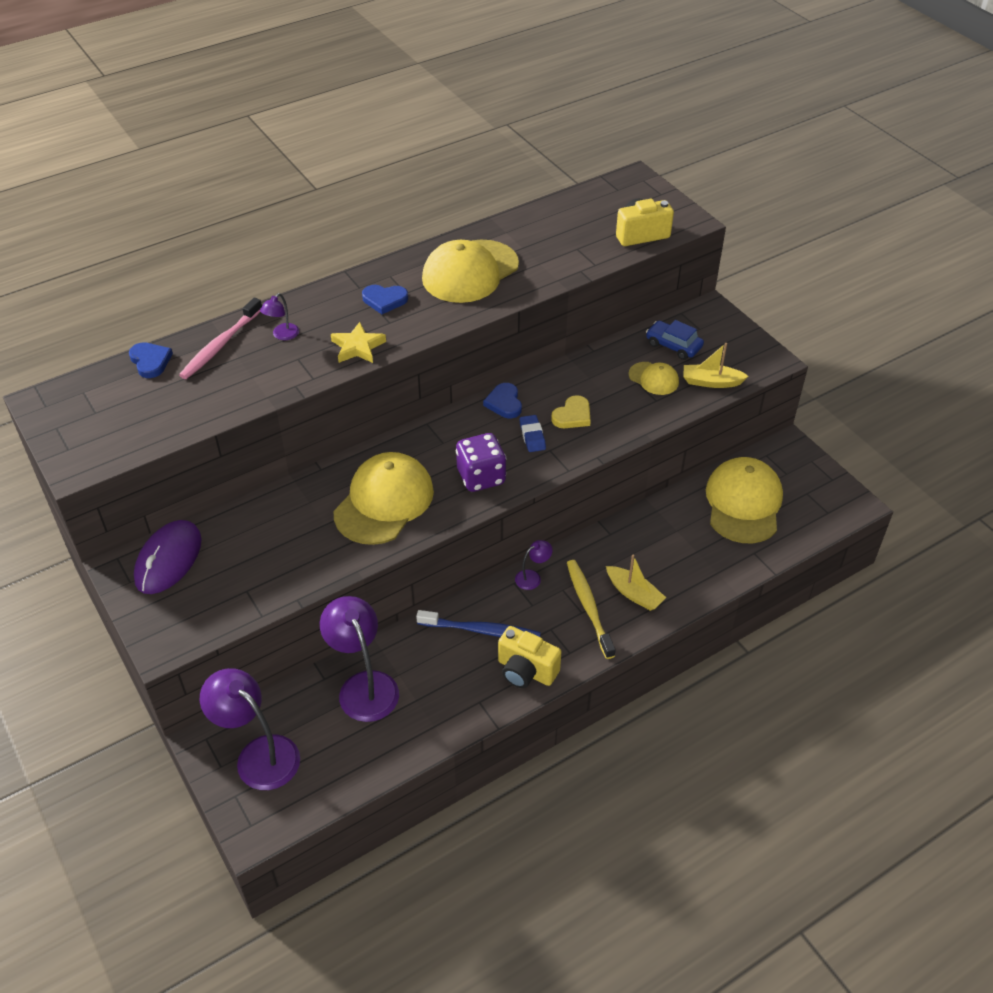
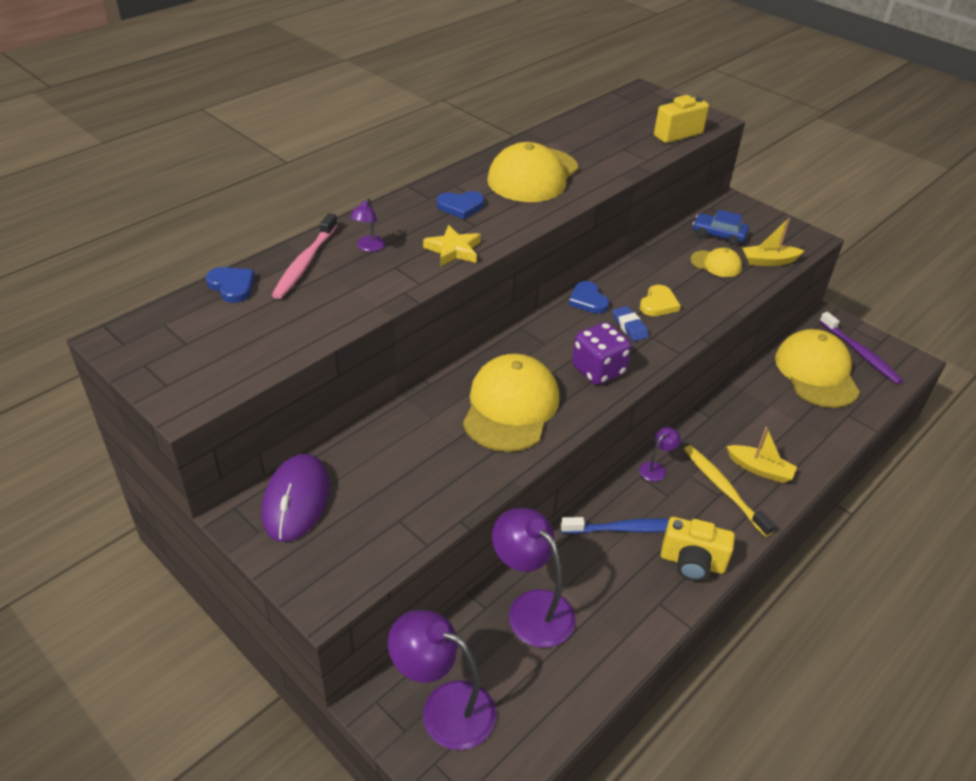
camera: 15 degrees left, 5 degrees down
none -> purple toothbrush [819,312,903,384]

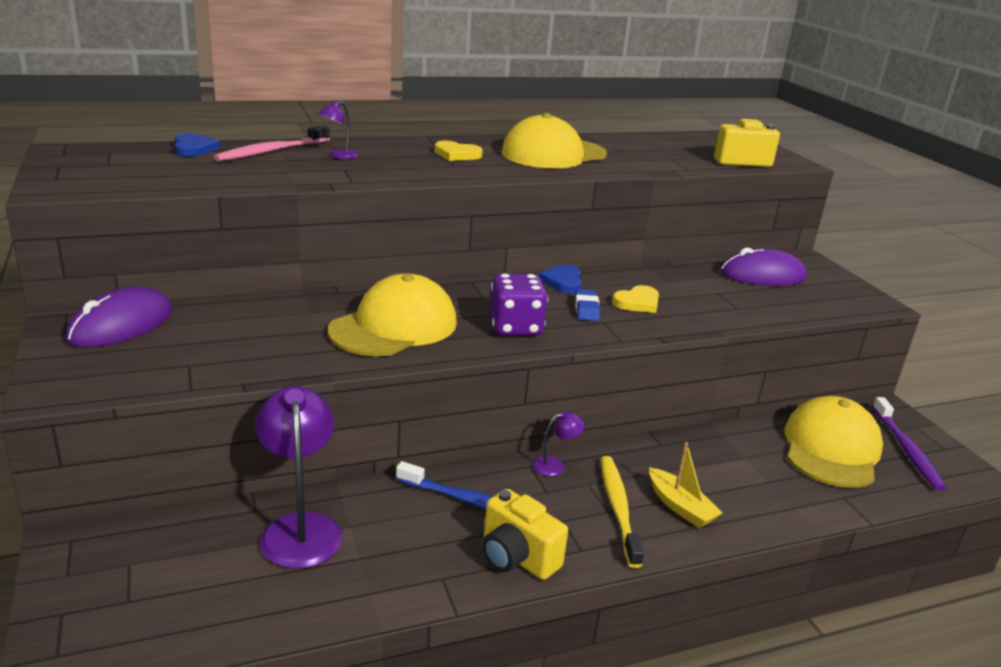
camera: 25 degrees right, 15 degrees down
purple lamp [388,610,496,750] -> none
yellow star [423,225,481,266] -> none
blue heart [437,191,484,219] -> yellow heart [434,141,483,161]
yellow cap [690,248,742,277] -> none
blue car [693,210,749,246] -> purple mouse [720,247,807,286]
yellow boat [742,218,804,266] -> none

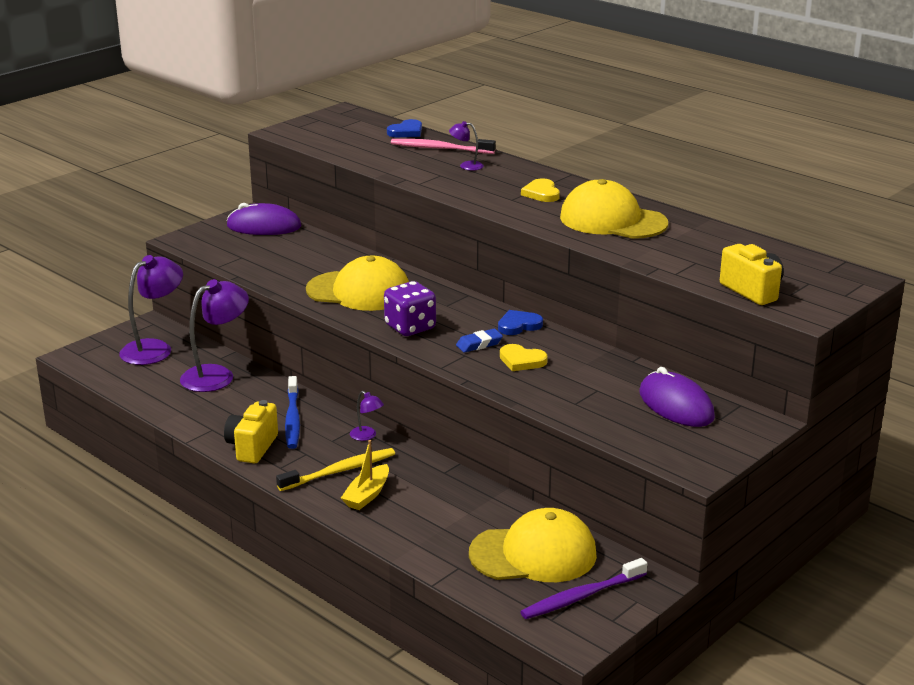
camera: 65 degrees right, 0 degrees up
none -> purple lamp [119,255,183,365]

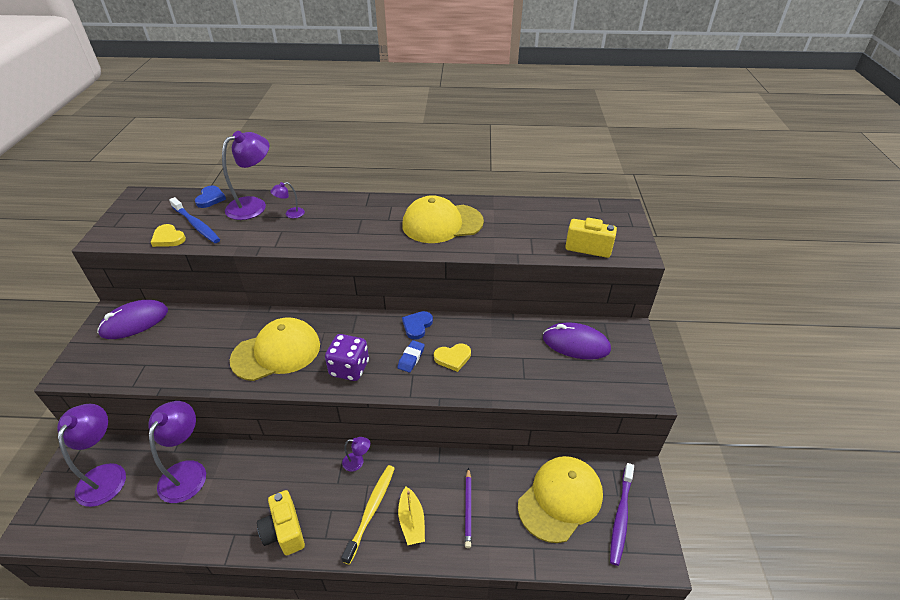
camera: 40 degrees left, 15 degrees up
blue toothbrush [285,376,300,449] -> blue toothbrush moved to [169,197,220,243]
pink toothbrush [391,139,496,154] -> purple lamp [222,131,269,220]
yellow heart [521,178,560,202] -> yellow heart moved to [151,224,186,247]
none -> purple pencil [465,468,472,548]

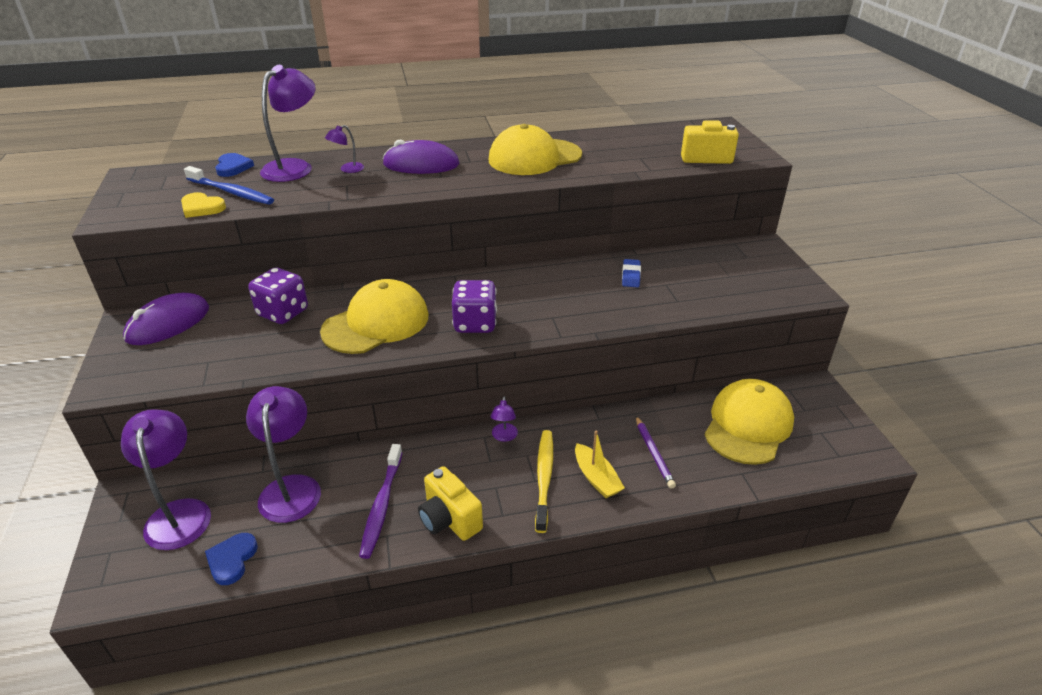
camera: 15 degrees left, 5 degrees down
purple lamp [342,437,370,472] -> purple lamp turned 105 degrees clockwise [491,396,518,442]
blue eraser [397,340,425,372] -> blue eraser moved to [622,259,641,287]
blue heart [402,311,433,340] -> blue heart moved to [205,533,258,585]
yellow heart [434,344,471,372] -> none
purple mouse [543,322,611,360] -> purple mouse moved to [383,140,460,174]
purple toothbrush [610,463,634,566] -> purple toothbrush moved to [359,444,402,559]
none -> purple dice [248,268,308,324]

